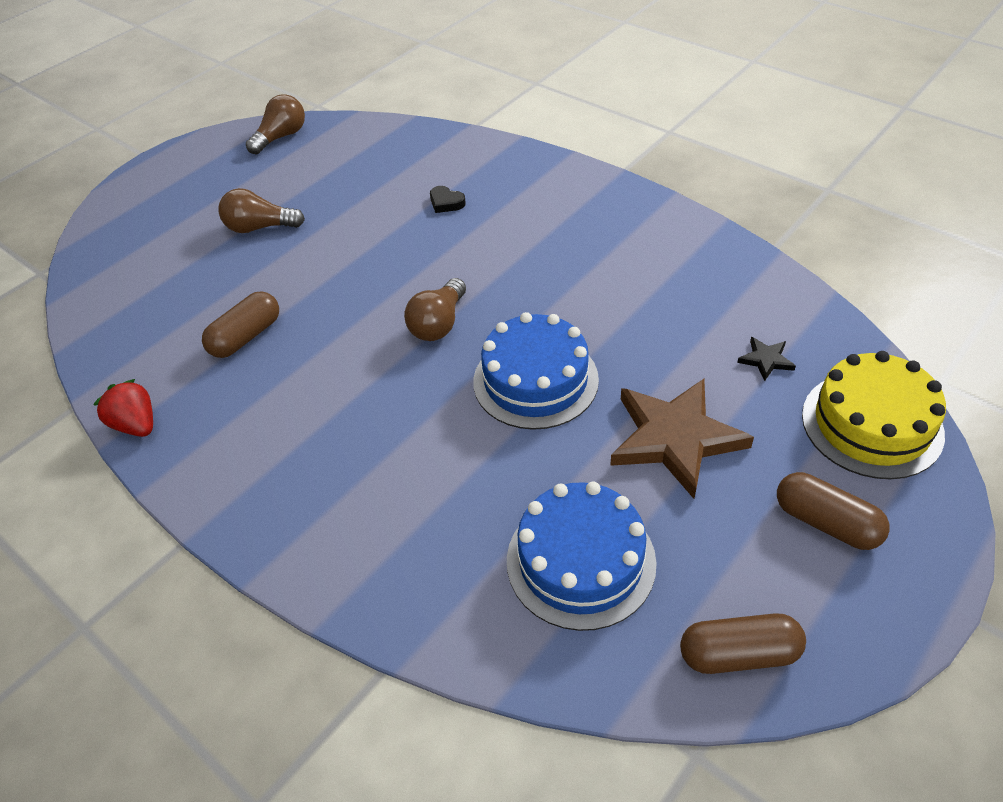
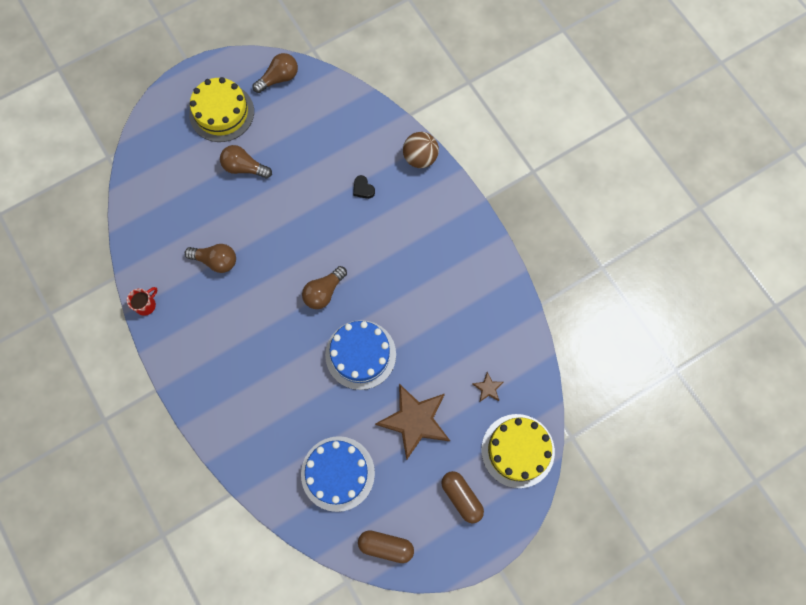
camera: 15 degrees right, 25 degrees up
red strawberry [93,379,153,437] -> red mug [127,287,158,316]
brown capsule [202,292,279,358] -> brown light bulb [185,244,236,273]
black star [737,337,796,381] -> brown star [472,372,504,402]
none -> yellow cake [189,77,254,142]
none -> brown ball [403,132,439,168]

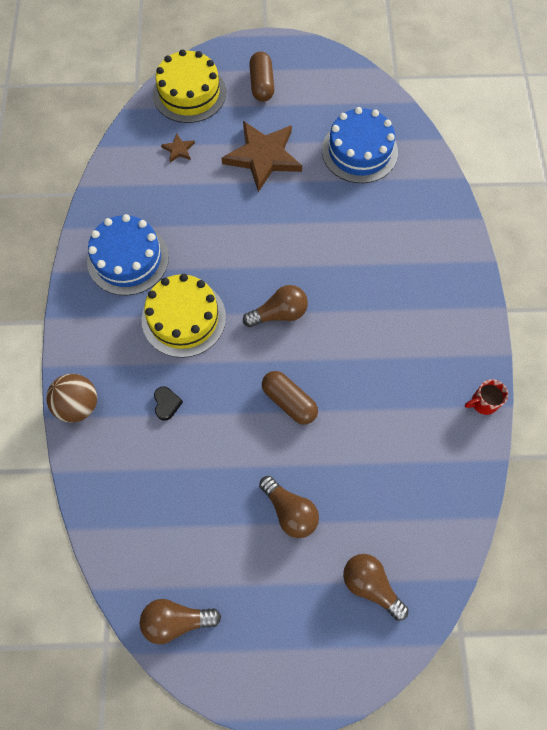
camera: 150 degrees left, 5 degrees down
brown light bulb [185,244,236,273] -> brown light bulb moved to [343,554,409,621]
yellow cake [189,77,254,142] -> yellow cake moved to [142,274,226,358]
blue cake [325,320,396,390] -> blue cake moved to [87,214,169,296]
brown capsule [358,530,414,563] -> brown capsule moved to [262,371,318,424]

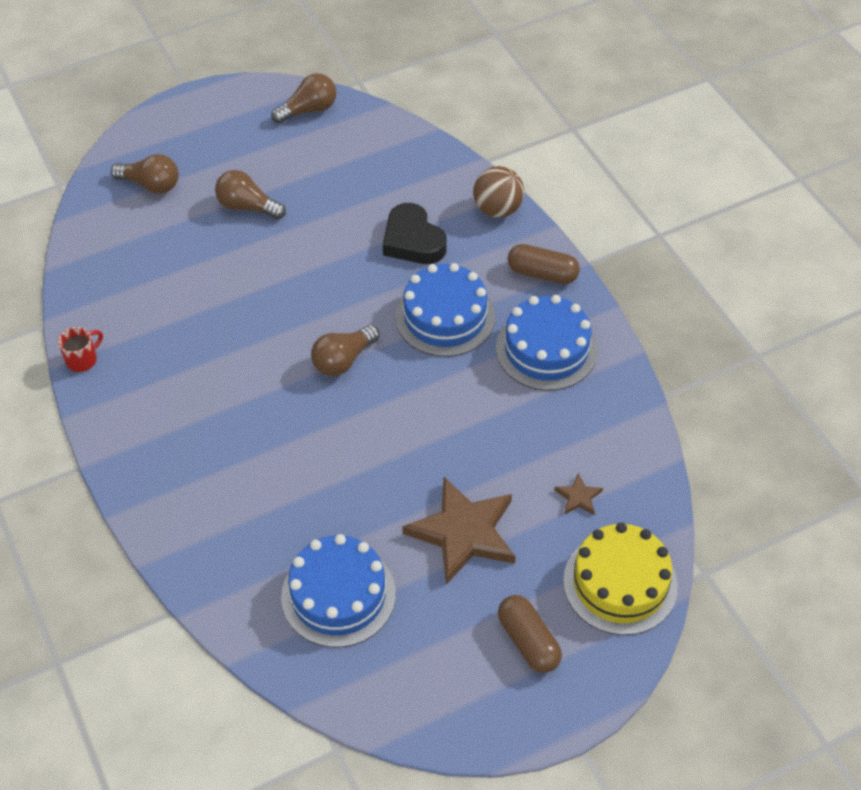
camera: 155 degrees right, 15 degrees down
yellow cake [142,274,226,358] -> blue cake [395,263,495,357]
black heart [154,386,183,421] -> black heart [383,203,447,264], size x2.03
brown capsule [262,371,318,424] -> brown capsule moved to [507,244,580,284]

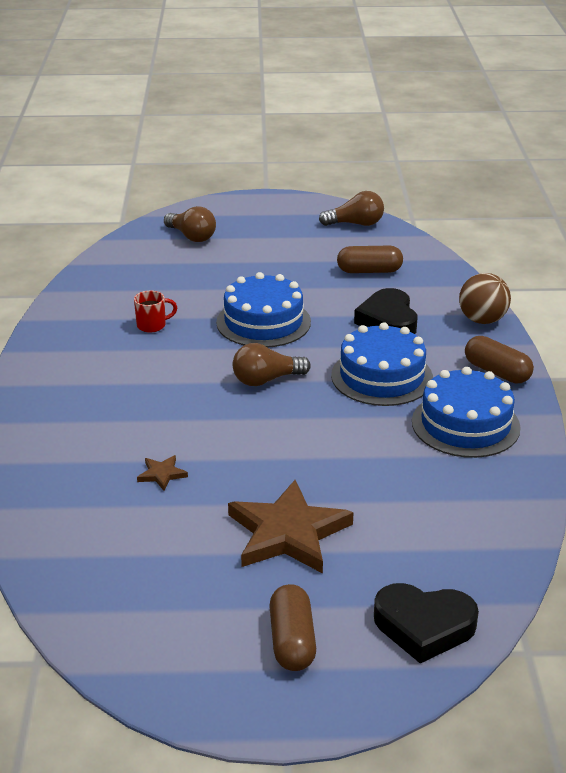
camera: 25 degrees right, 20 degrees down
red mug [58,327,103,372] -> red mug moved to [134,291,177,333]
brown light bulb [215,170,286,219] -> none
blue cake [281,534,396,647] -> blue cake moved to [216,272,311,348]
brown star [554,473,603,515] -> brown star moved to [137,455,188,491]
yellow cake [563,523,678,635] -> black heart [374,583,479,664]
none -> brown capsule [337,246,403,273]

